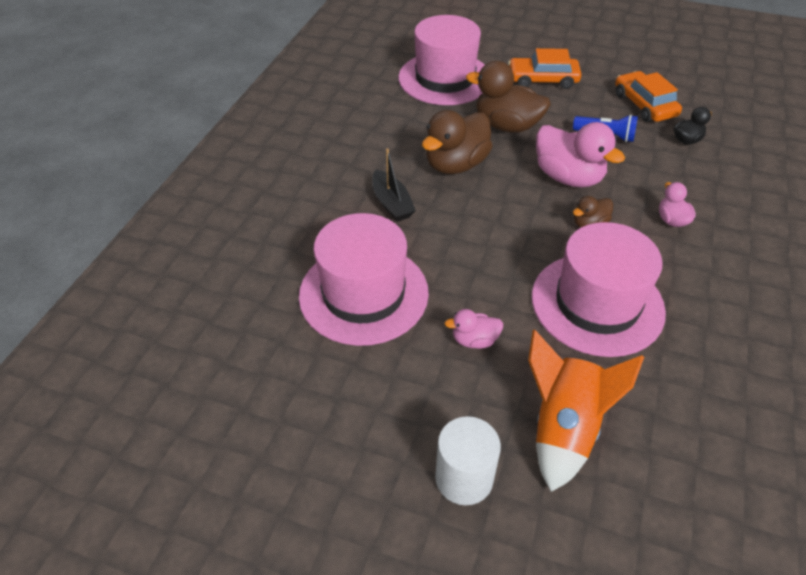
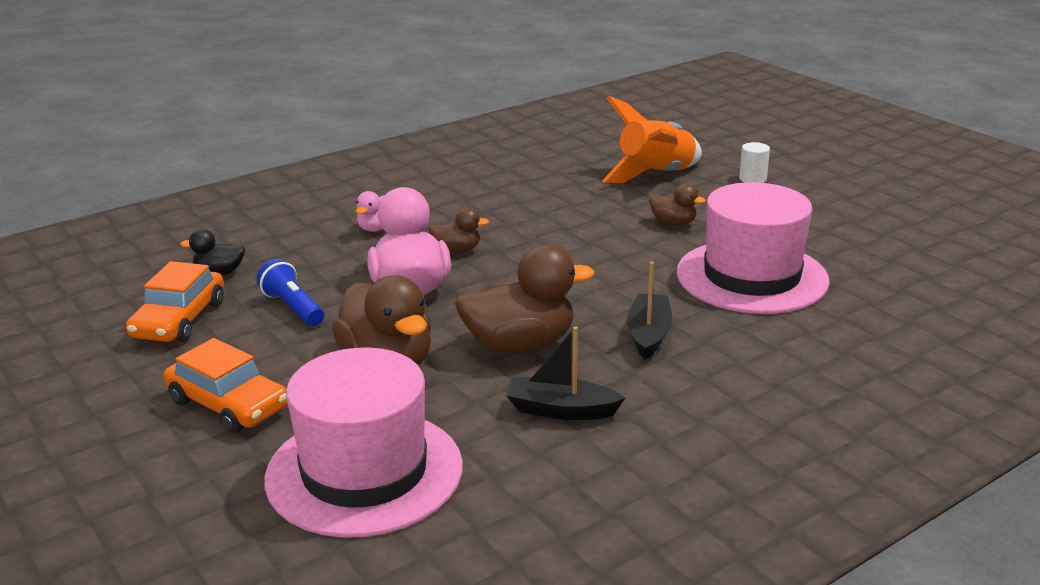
camera: 145 degrees left, 20 degrees down
white cylinder [435,416,501,505] -> white cylinder [739,142,770,183], size x0.59
pink duck [445,309,503,349] -> brown duck [649,184,706,226]
pink hat [532,222,666,357] -> none
none -> black boat [506,327,625,420]

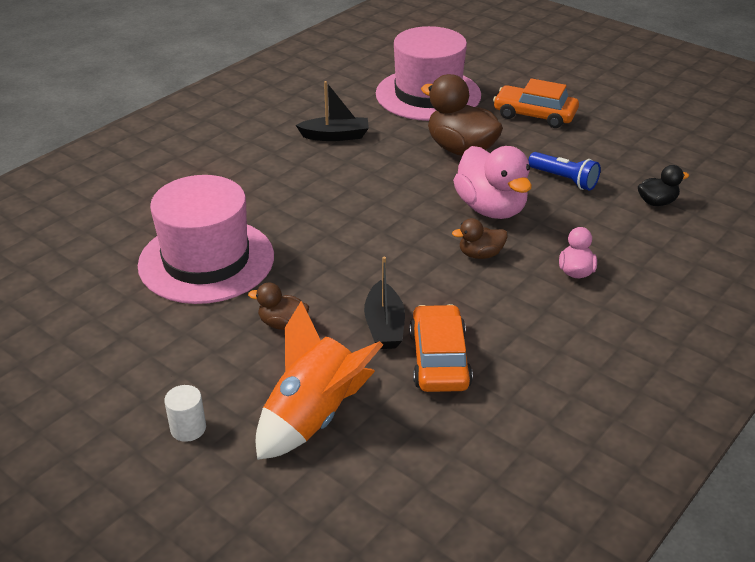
camera: 165 degrees right, 10 degrees up
orange car [126,261,224,342] -> orange car moved to [409,304,473,392]
brown duck [455,244,595,354] -> none
black boat [627,262,672,360] -> black boat moved to [364,256,405,349]

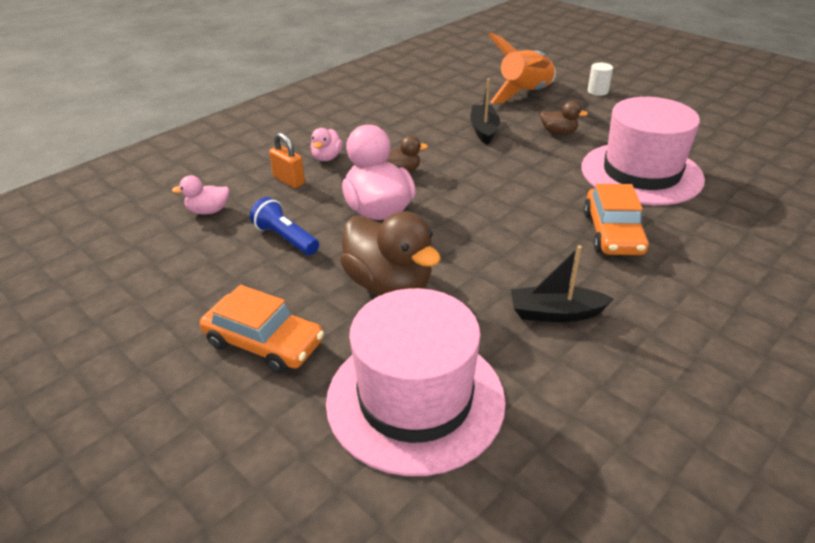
camera: 175 degrees left, 0 degrees up
orange car [409,304,473,392] -> orange car moved to [584,184,649,255]
black duck [638,165,689,206] -> pink duck [172,175,230,215]
none -> orange padlock [269,133,305,188]

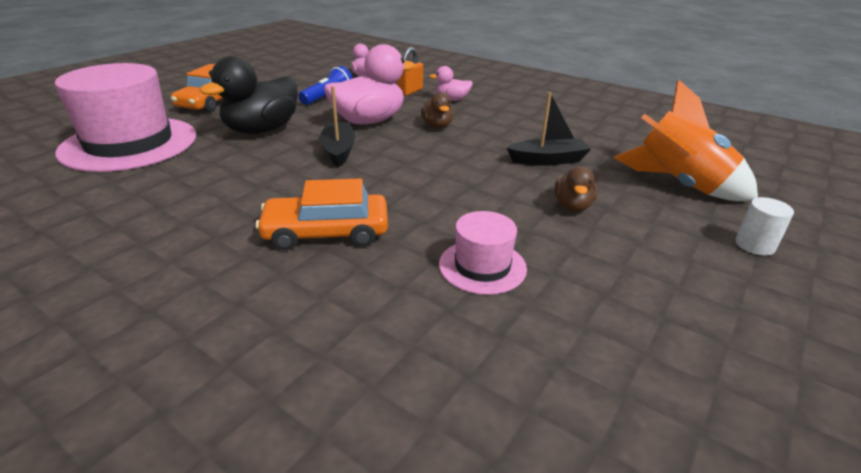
camera: 80 degrees right, 5 degrees down
brown duck [340,211,441,295] -> black duck [199,56,298,134]
black boat [511,245,613,322] -> black boat moved to [319,86,355,167]
pink hat [581,97,705,205] -> pink hat [439,211,527,295], size x0.48

